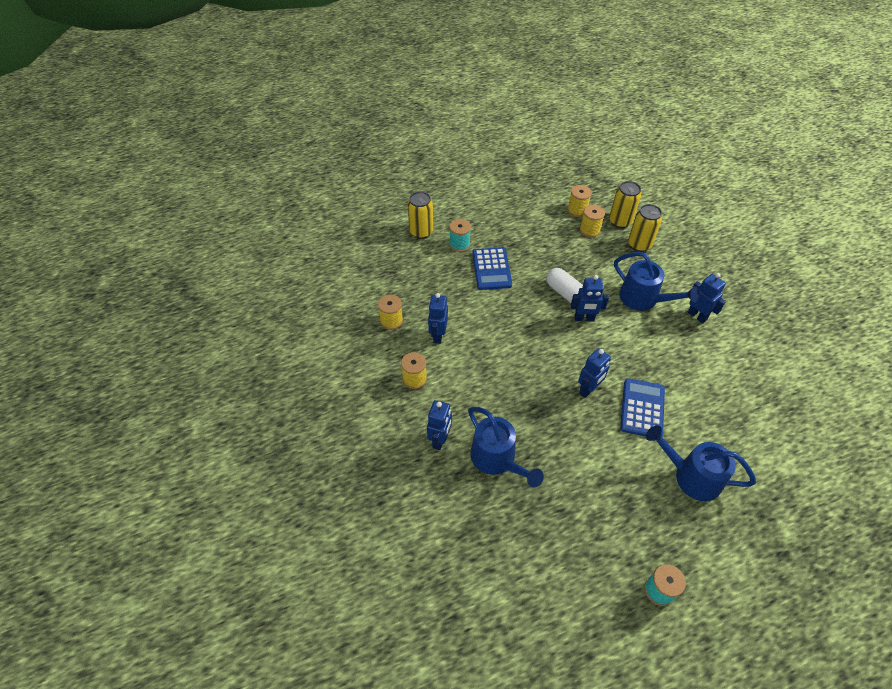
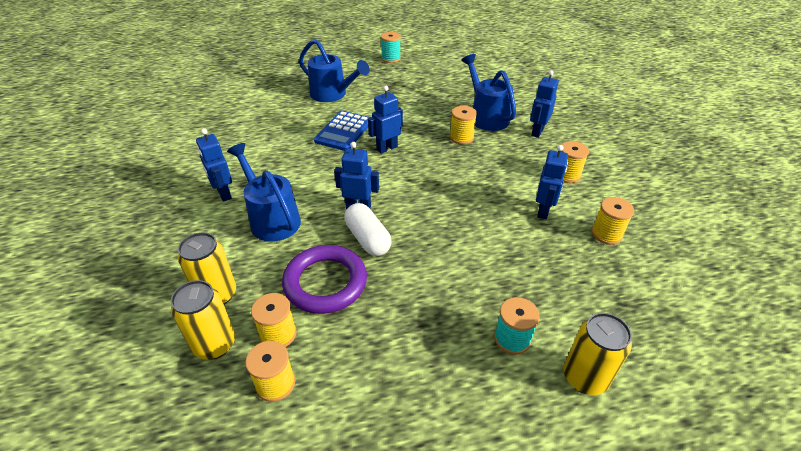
camera: 170 degrees left, 10 degrees down
blue calculator [472,247,512,290] -> none
none -> purple ring [282,245,367,314]
none -> yellow spool [450,106,477,144]

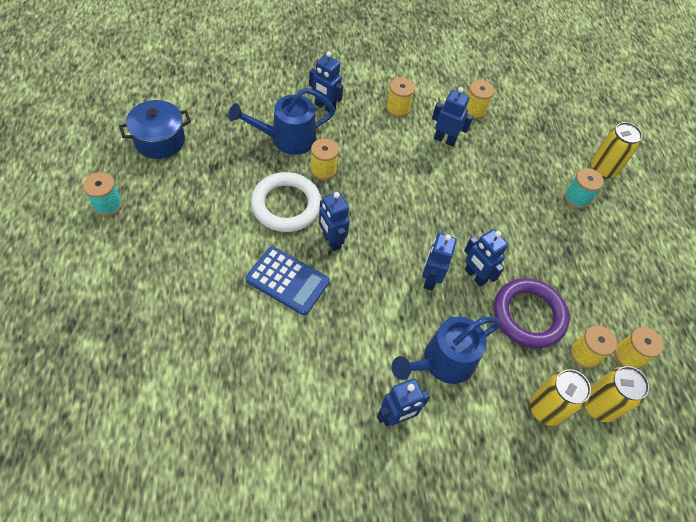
camera: 90 degrees left, 15 degrees up
blue watering can [299,39,370,102] -> none
white capsule [344,203,392,256] -> blue robot [464,229,508,287]
none -> blue pot [119,100,191,159]
none -> white ring [251,172,321,232]

